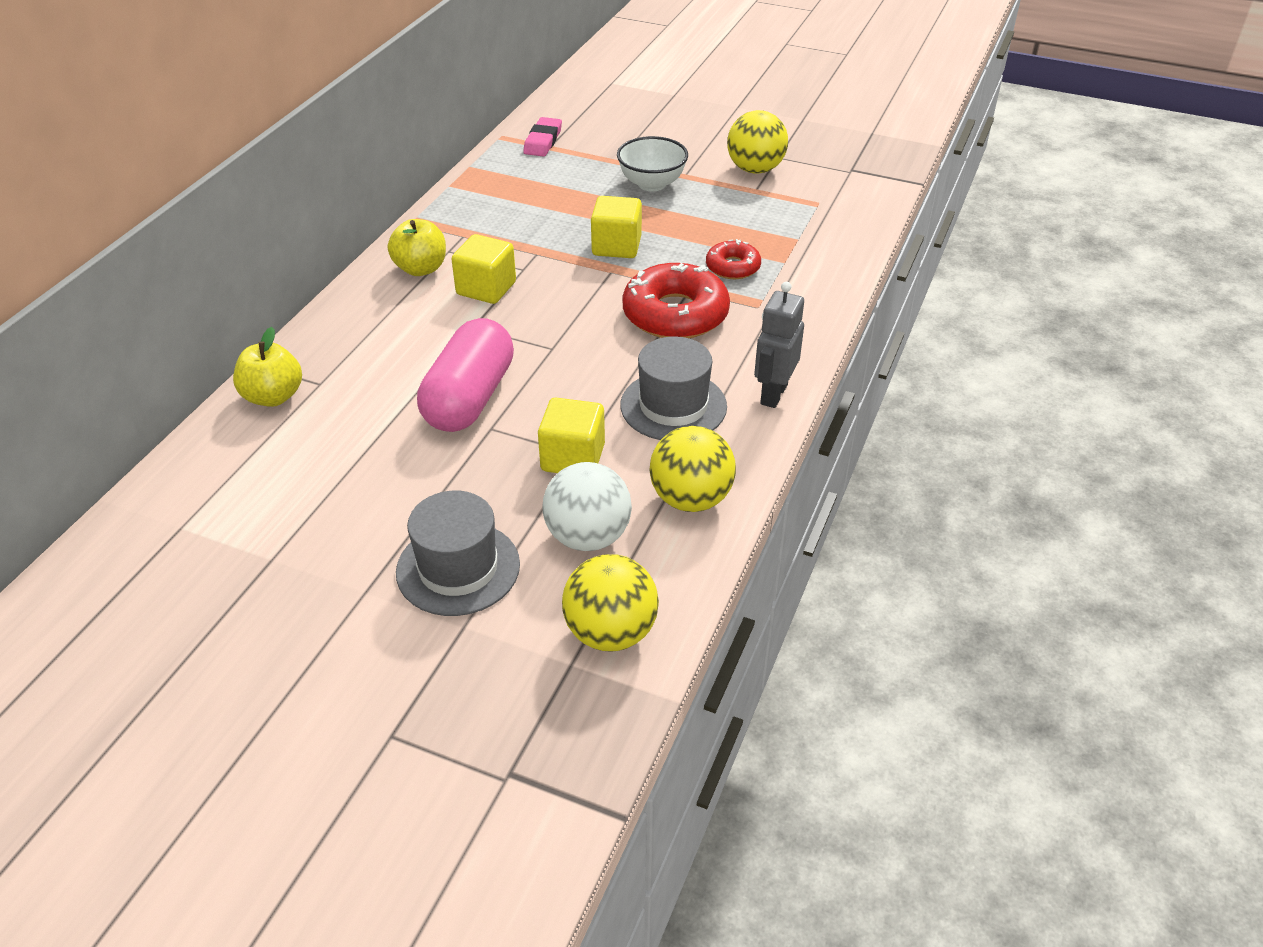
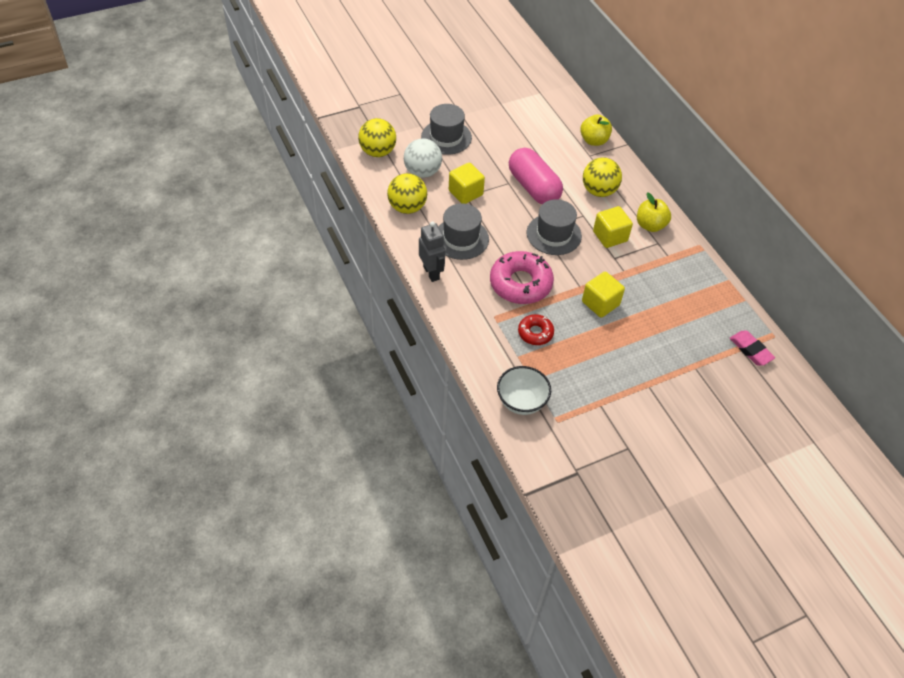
camera: 130 degrees right, 10 degrees up
white bowl [617,136,688,191] -> white bowl moved to [497,366,551,415]
red donut [622,263,730,338] -> pink donut [490,251,554,304]
yellow ball [727,110,788,174] -> yellow ball moved to [583,157,622,197]
none -> grey hat [527,199,582,255]

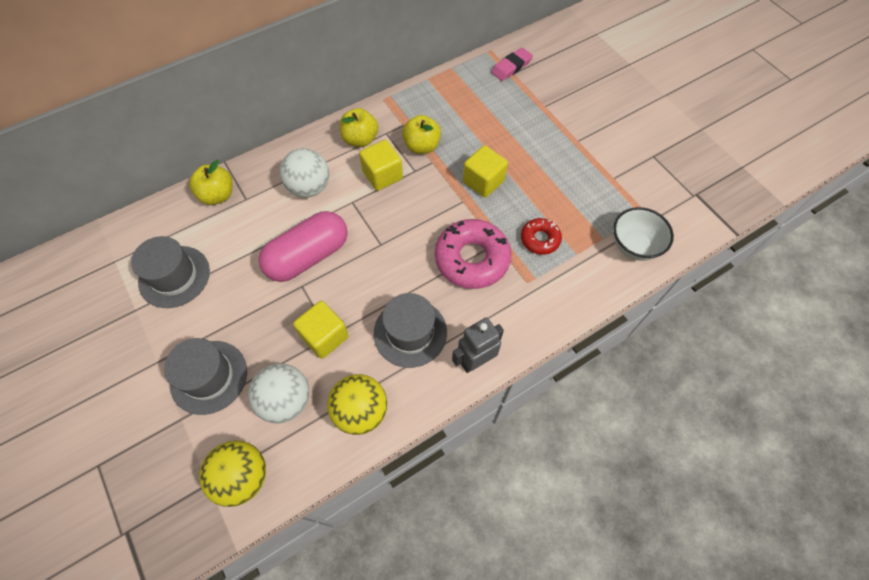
camera: 95 degrees left, 10 degrees up
grey hat [527,199,582,255] -> grey hat moved to [131,236,210,308]
yellow ball [583,157,622,197] -> white ball [280,148,329,198]
none -> yellow apple [402,115,441,154]

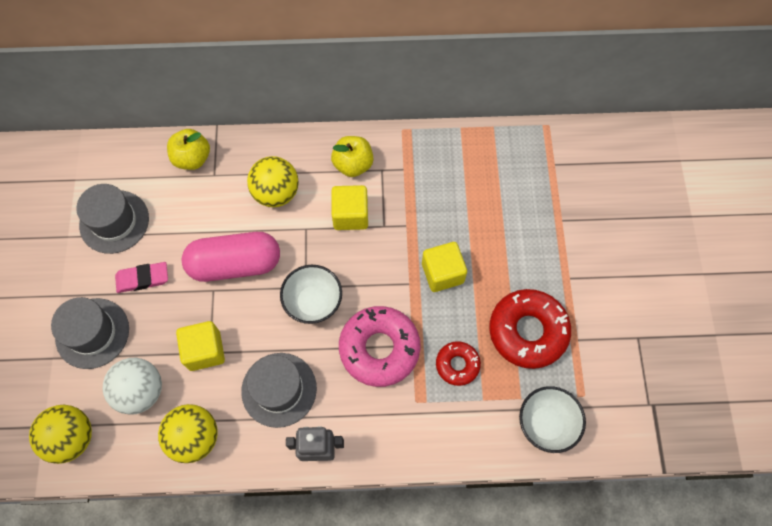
camera: 30 degrees right, 5 degrees up
white ball [280,148,329,198] -> yellow ball [247,156,298,207]
yellow apple [402,115,441,154] -> none
pink eraser [491,48,533,81] -> pink eraser moved to [115,262,168,293]
none -> white bowl [280,265,342,324]
none -> red donut [489,289,571,369]

